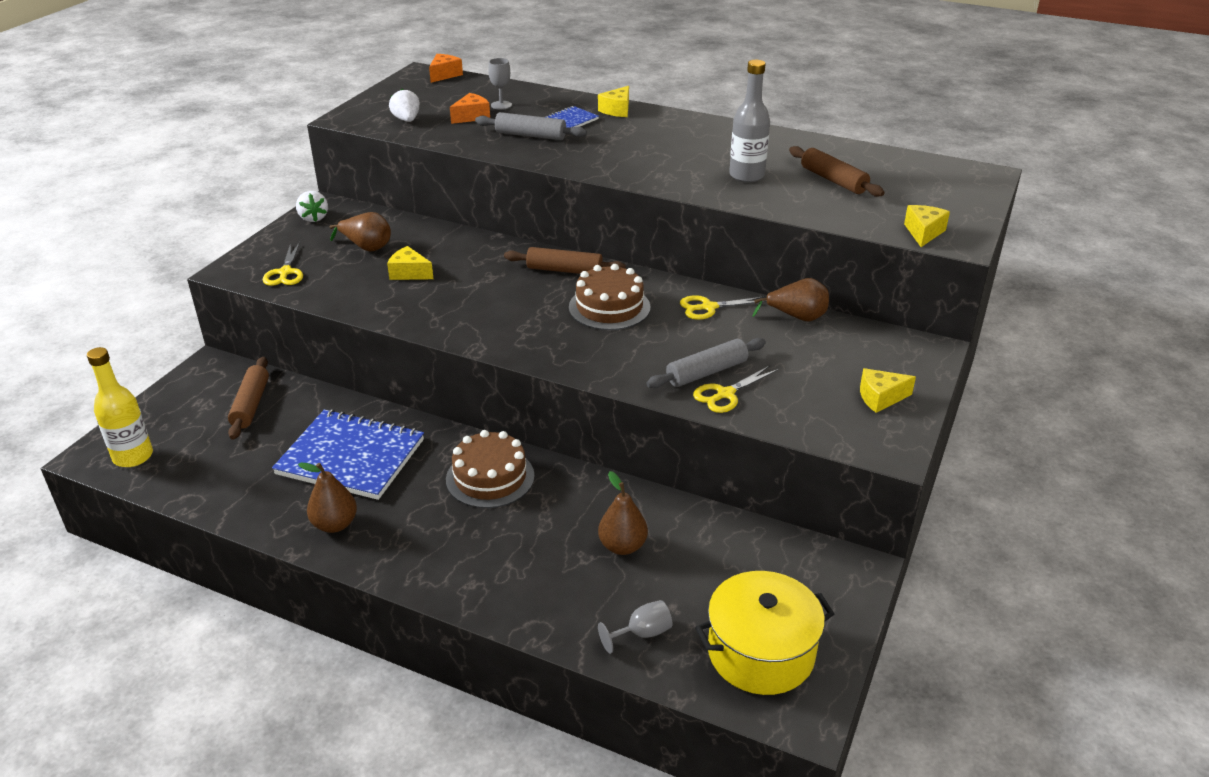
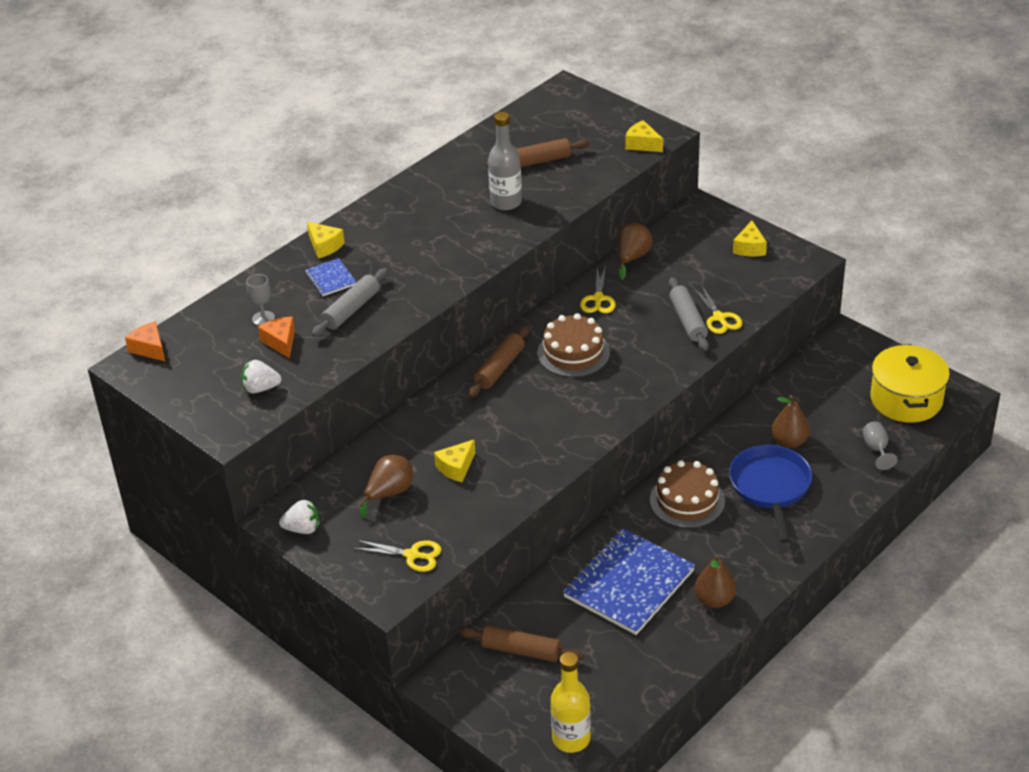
camera: 70 degrees left, 5 degrees up
none -> blue pan [729,445,812,543]

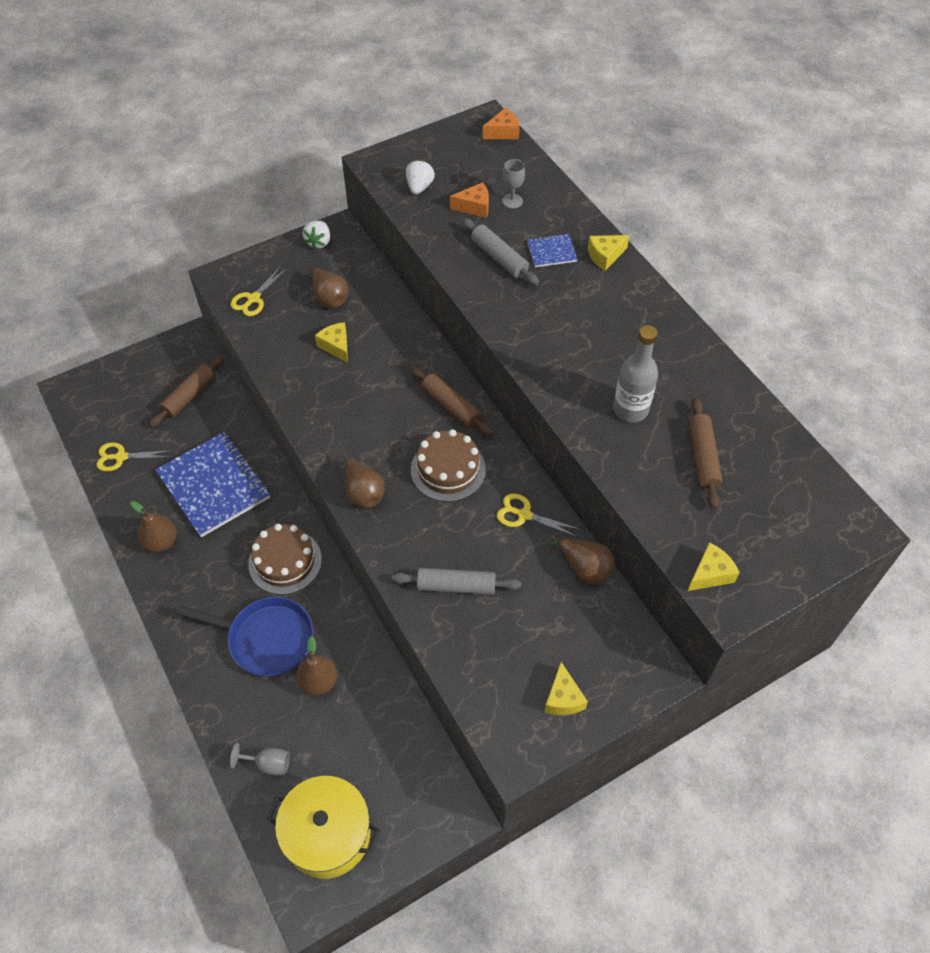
camera: 105 degrees right, 15 degrees up
yellow bottle [551,652,591,753] -> none
yellow scissors [693,285,742,334] -> yellow scissors moved to [96,442,172,472]
yellow cheese [733,221,767,257] -> yellow cheese turned 120 degrees counterclockwise [544,662,588,715]
none -> brown pear [342,454,385,508]

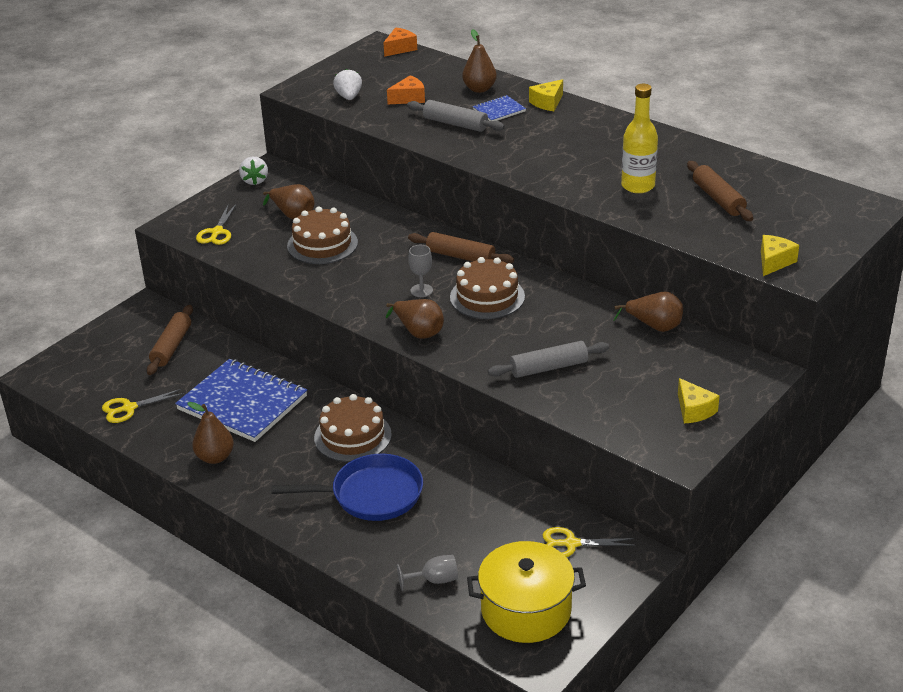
camera: 20 degrees left, 20 degrees down
brown pear [296,636,337,696] -> brown pear moved to [462,29,497,93]
yellow cheese [315,322,348,363] -> brown cake [287,207,358,264]
yellow scissors [497,494,581,537] -> yellow scissors moved to [543,527,635,557]
grey goblet [502,159,525,209] -> grey goblet moved to [408,245,433,297]
grey bottle [613,325,658,422] -> yellow bottle [621,84,658,193]

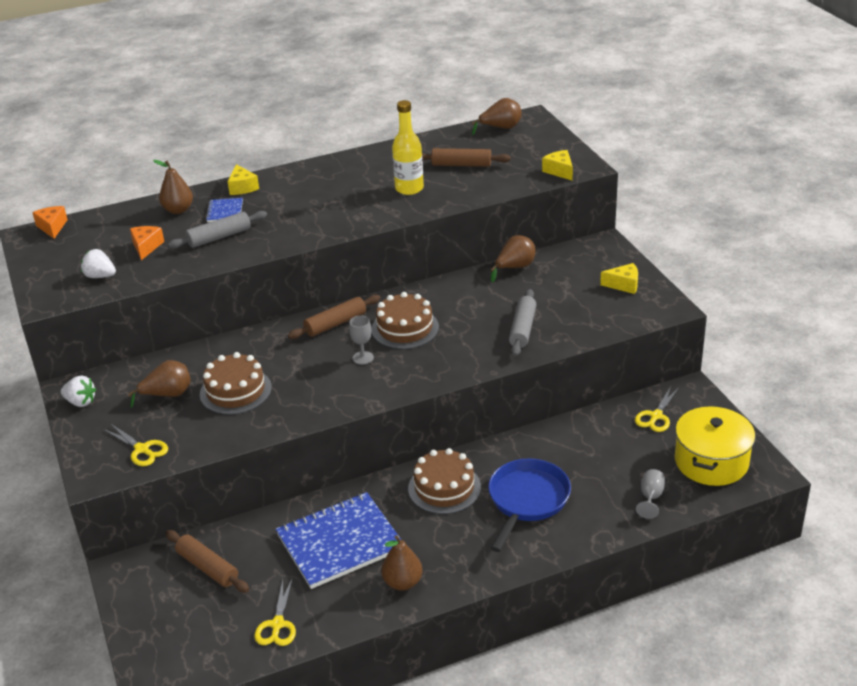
camera: 60 degrees left, 0 degrees up
brown pear [386,299,444,339] -> brown pear moved to [472,98,522,135]

